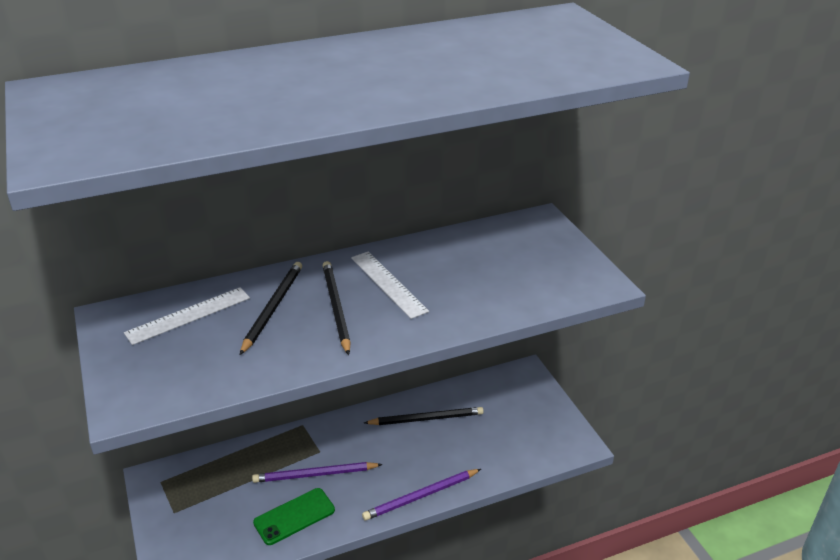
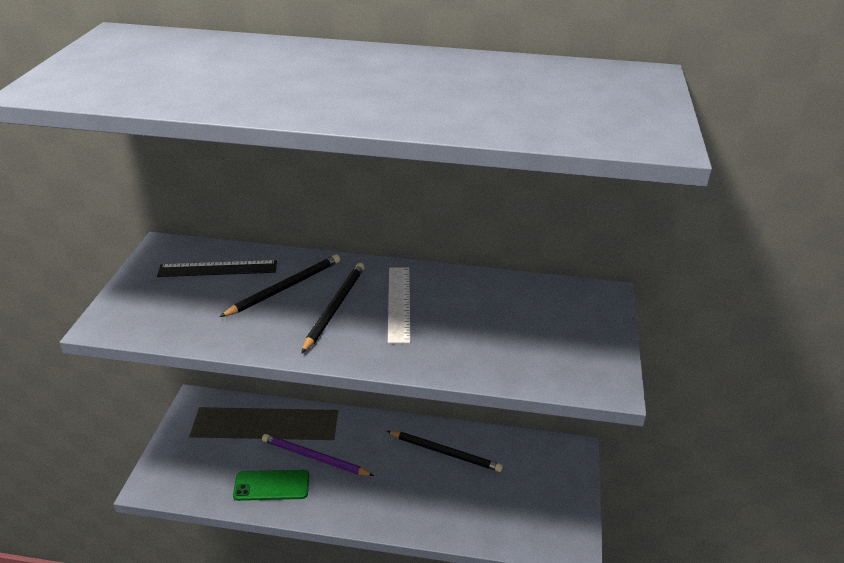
camera: 30 degrees right, 0 degrees up
white ruler [124,287,250,345] -> black ruler [157,260,277,277]
purple pencil [362,469,481,521] -> none

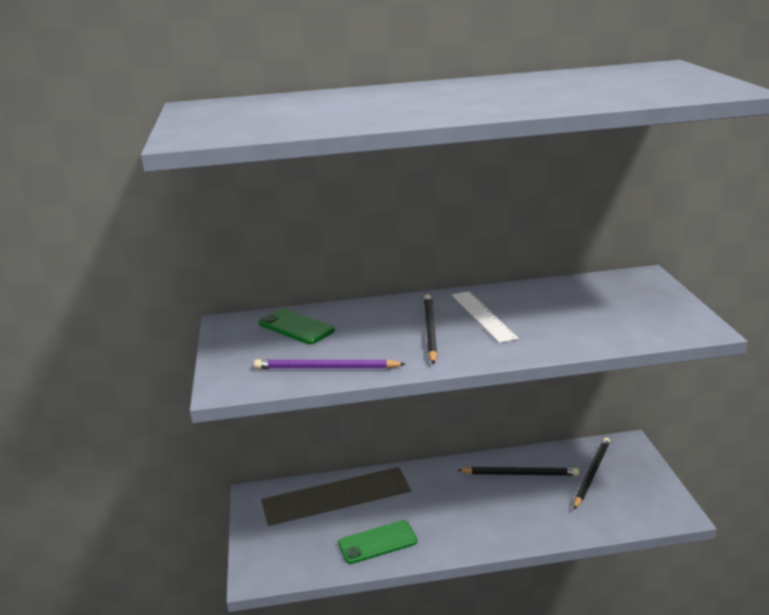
camera: 15 degrees left, 10 degrees down
black ruler [157,260,277,277] -> green phone [258,308,335,344]
black pencil [220,254,340,317] -> black pencil moved to [573,437,610,509]
purple pencil [262,434,374,476] -> purple pencil moved to [254,359,405,369]

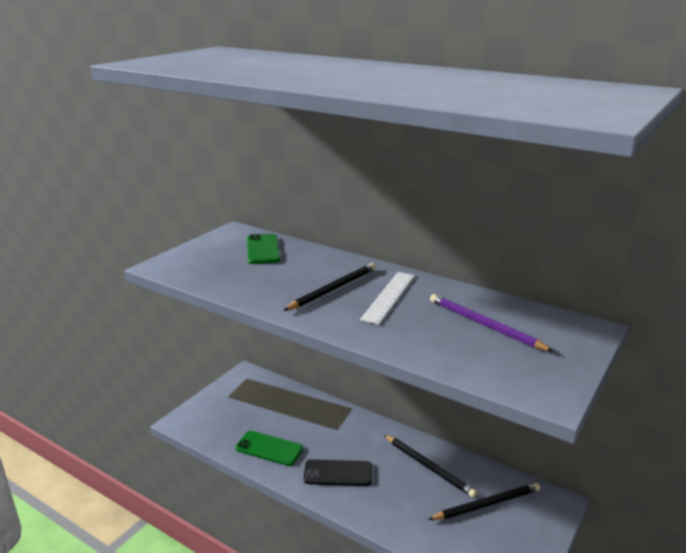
camera: 40 degrees right, 0 degrees up
purple pencil [254,359,405,369] -> purple pencil moved to [430,294,554,352]
none -> black phone [304,459,372,486]

